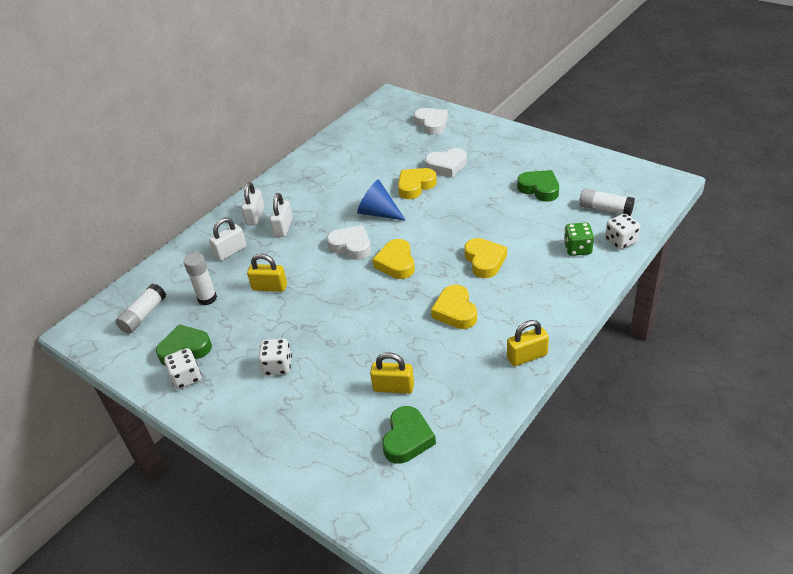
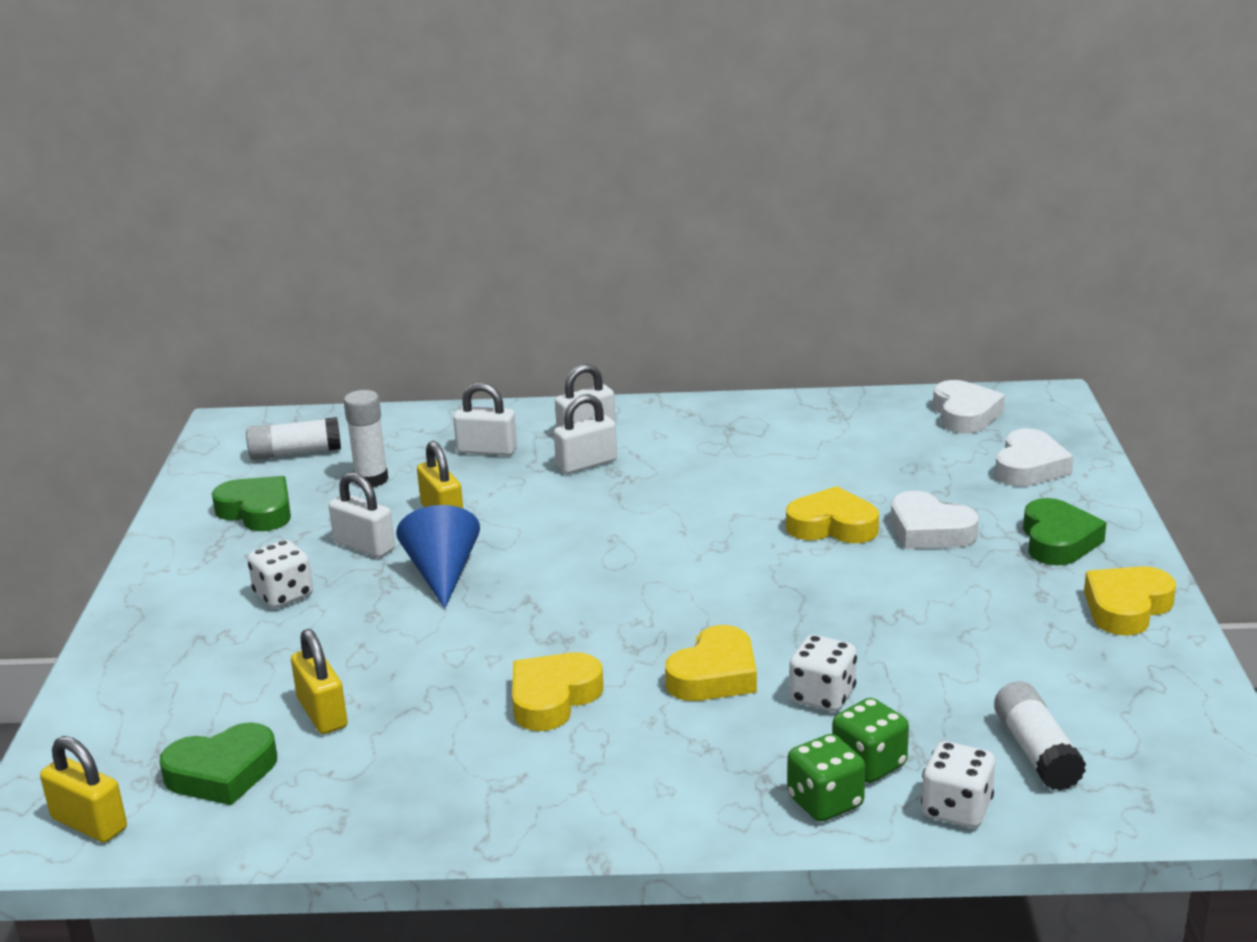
camera: 50 degrees right, 15 degrees down
white dice [164,348,201,389] -> white dice moved to [789,635,857,712]
white heart [327,225,371,260] -> white heart moved to [933,380,1005,433]
blue cone [357,179,406,221] -> blue cone moved to [396,505,480,608]
yellow heart [373,239,415,279] -> yellow heart moved to [1084,566,1176,636]
yellow padlock [507,320,549,366] -> yellow padlock moved to [40,736,127,843]
green heart [517,170,559,202] -> green heart moved to [1023,498,1107,565]
none -> white padlock [329,472,395,557]
none -> green dice [787,734,865,822]

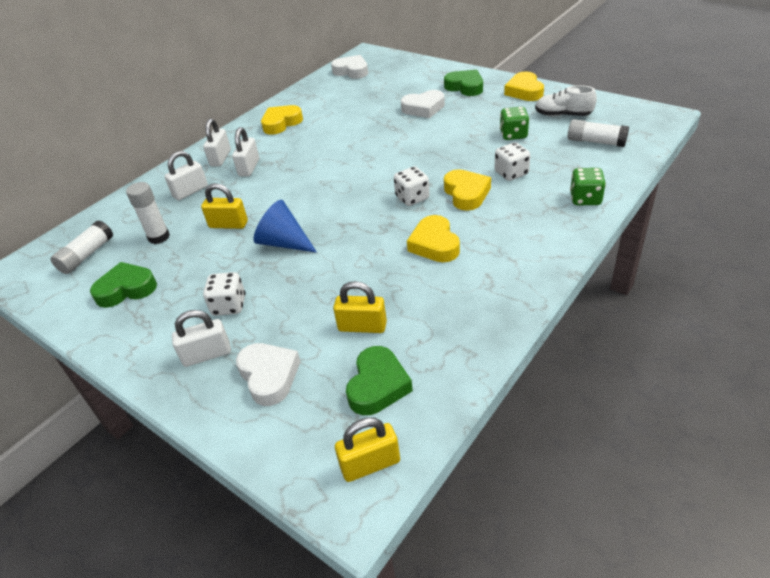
camera: 50 degrees left, 15 degrees up
white padlock [329,472,395,557] -> white padlock moved to [172,310,231,367]
yellow heart [786,486,879,543] -> yellow heart moved to [261,105,303,135]
green dice [832,698,909,783] -> green dice moved to [500,107,529,140]
white dice [921,741,995,828] -> white dice moved to [394,166,430,206]
white heart [995,428,1073,487] -> white heart moved to [236,343,301,406]
none -> white shoe [535,85,597,116]

